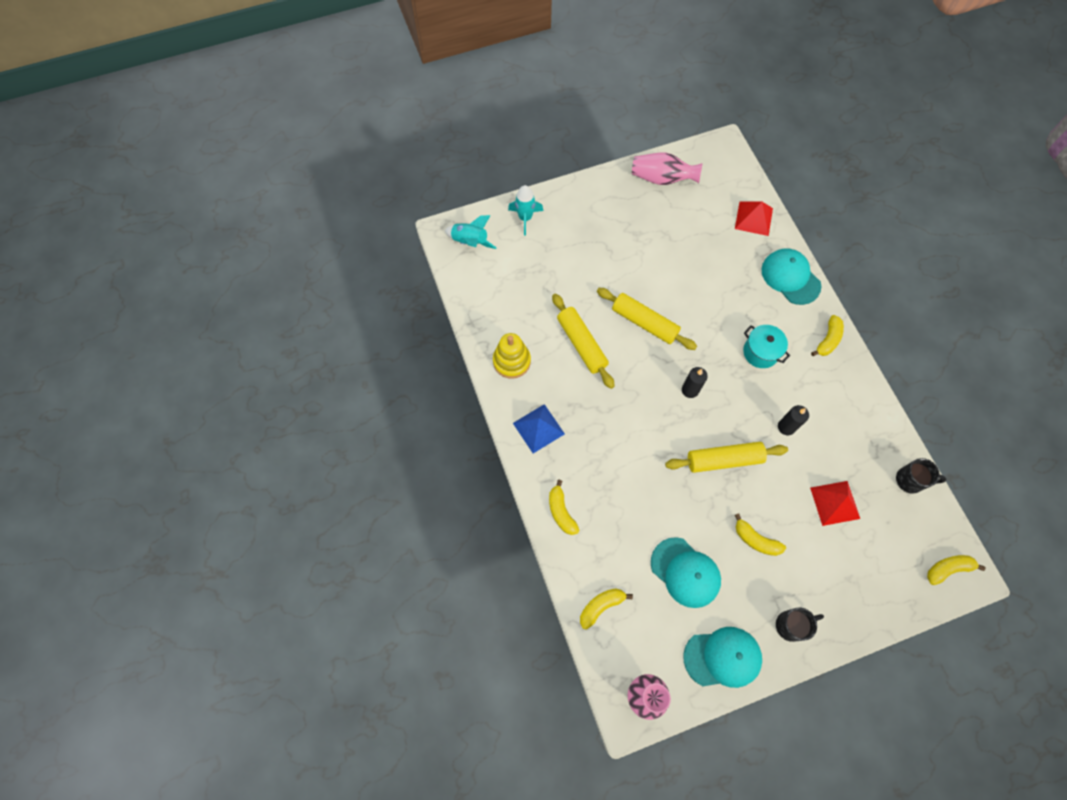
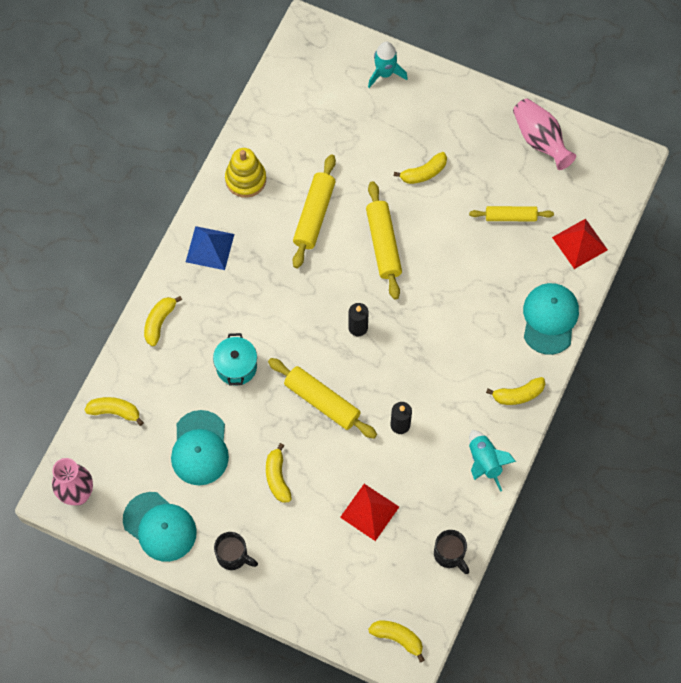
camera: 45 degrees right, 0 degrees up
turquoise rocket [444,215,497,249] -> turquoise rocket moved to [469,430,516,492]
turquoise pot [743,325,790,368] -> turquoise pot moved to [213,333,257,386]
none -> yellow banana [394,152,447,184]
none -> yellow rolling pin [469,206,554,221]

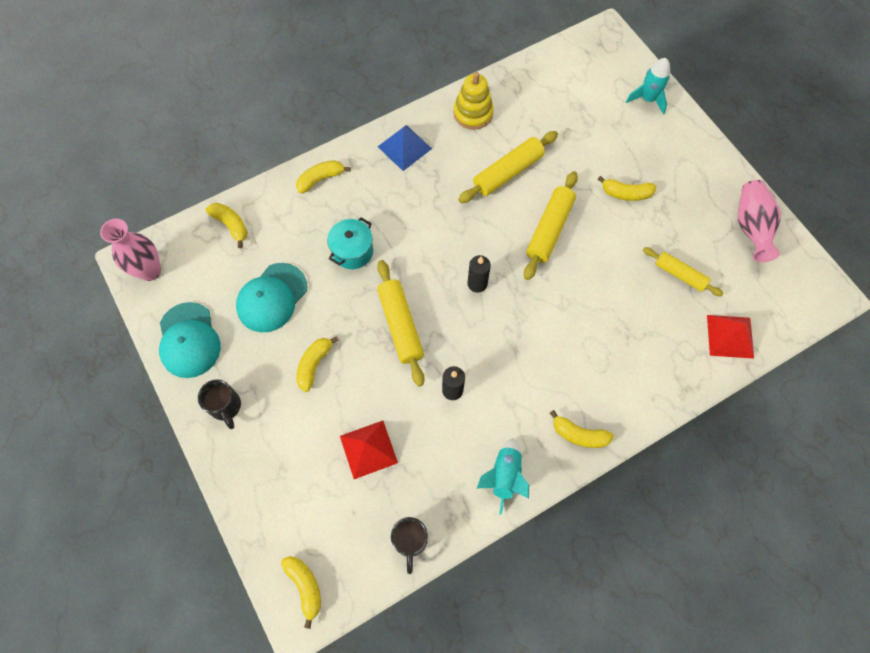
camera: 35 degrees right, 0 degrees up
turquoise cap [523,283,579,355] -> none

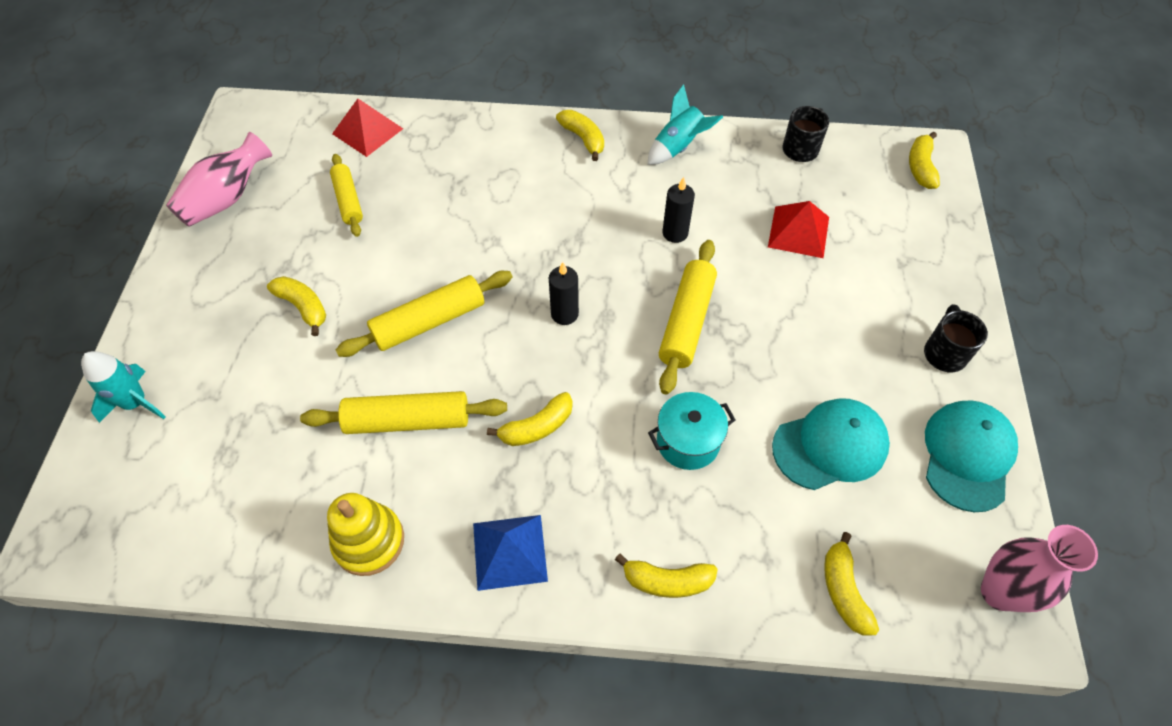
camera: 145 degrees left, 10 degrees down
yellow banana [296,336,339,392] -> yellow banana moved to [487,392,573,446]

